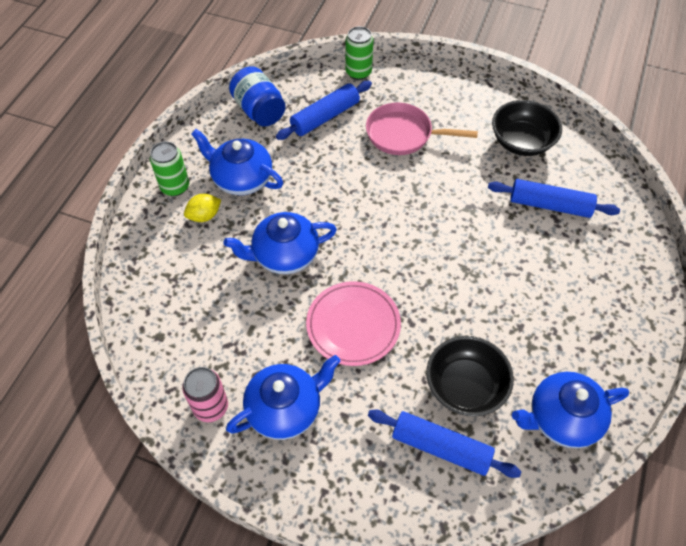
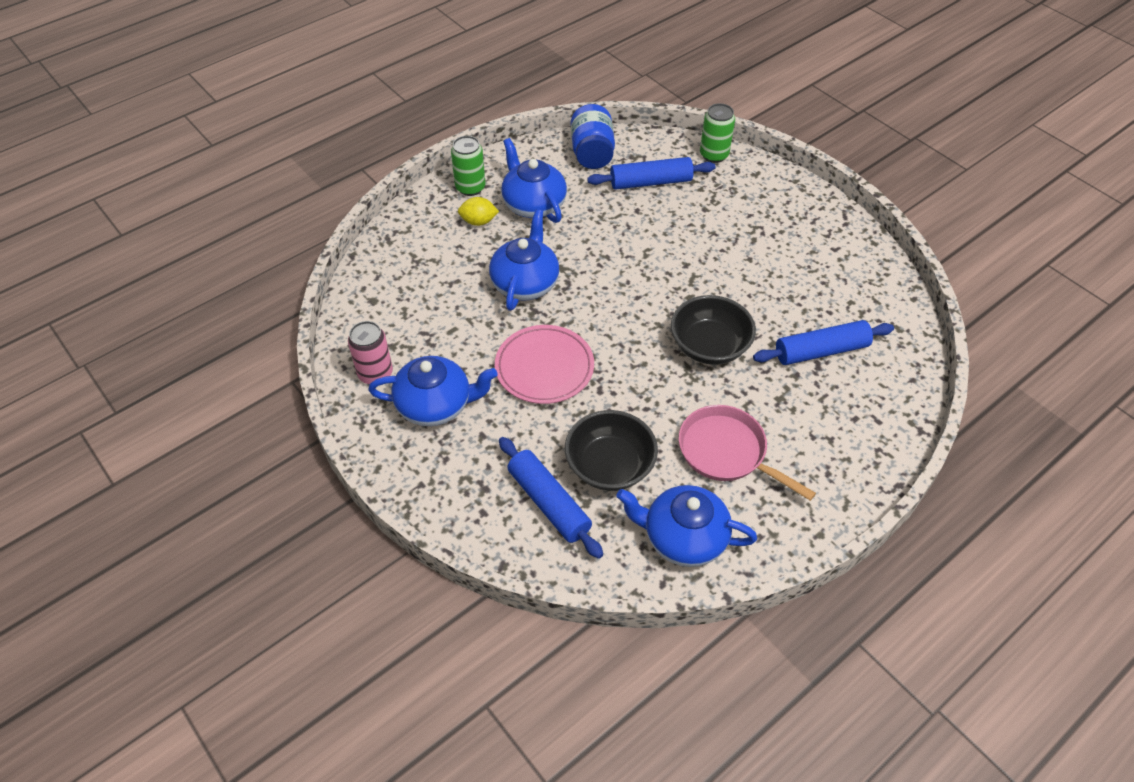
camera: 30 degrees right, 5 degrees down
blue teapot [224,212,337,274] -> blue teapot turned 90 degrees clockwise [489,209,559,311]
pink pan [366,102,478,155] -> pink pan moved to [679,405,816,501]
blue rolling pin [488,179,620,218] -> blue rolling pin turned 60 degrees counterclockwise [753,320,894,365]
black bowl [492,100,562,156] -> black bowl moved to [671,295,756,365]

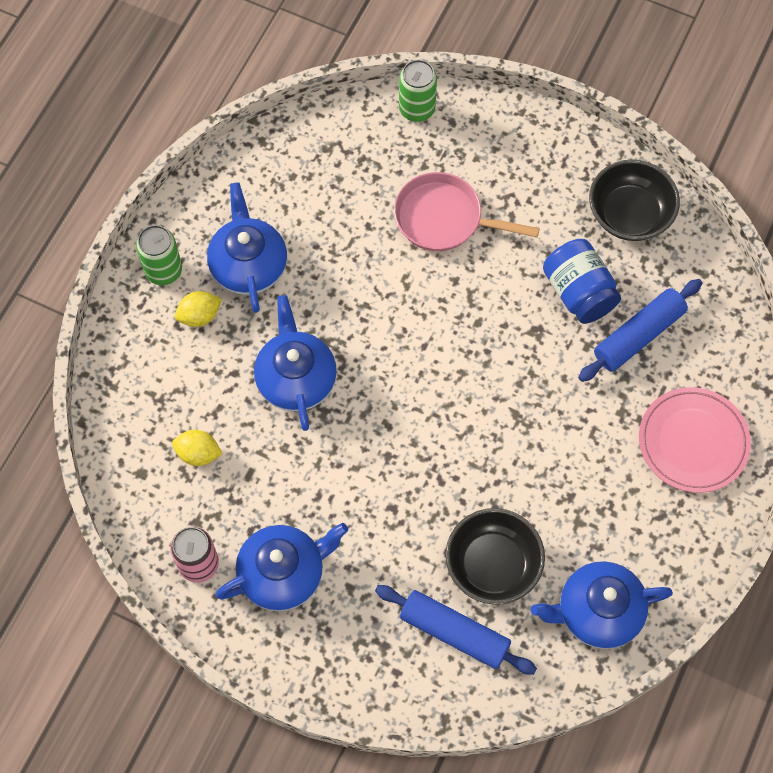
camera: 25 degrees left, 15 degrees up
pink plate [495,325,594,404] -> pink plate moved to [639,387,751,493]
blue teapot [501,138,567,223] -> blue teapot turned 45 degrees clockwise [207,182,287,313]
blue jar [571,104,615,169] -> blue jar moved to [543,239,621,324]
blue rolling pin [587,157,716,190] -> none
black bowl [671,295,756,365] -> black bowl moved to [589,159,680,241]
pink pan [679,405,816,501] -> pink pan moved to [394,172,540,251]
none -> yellow lemon [172,430,223,466]

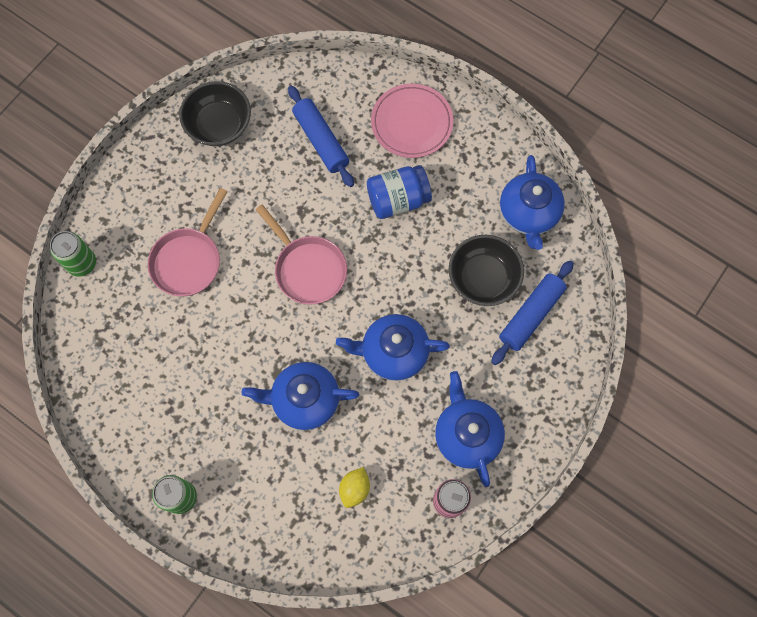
camera: 80 degrees left, 5 degrees up
yellow lemon [175,291,222,327] -> none
blue teapot [207,182,287,313] -> blue teapot moved to [336,314,450,381]
blue jar [543,239,621,324] -> blue jar moved to [367,165,432,219]
none -> pink pan [256,204,347,305]

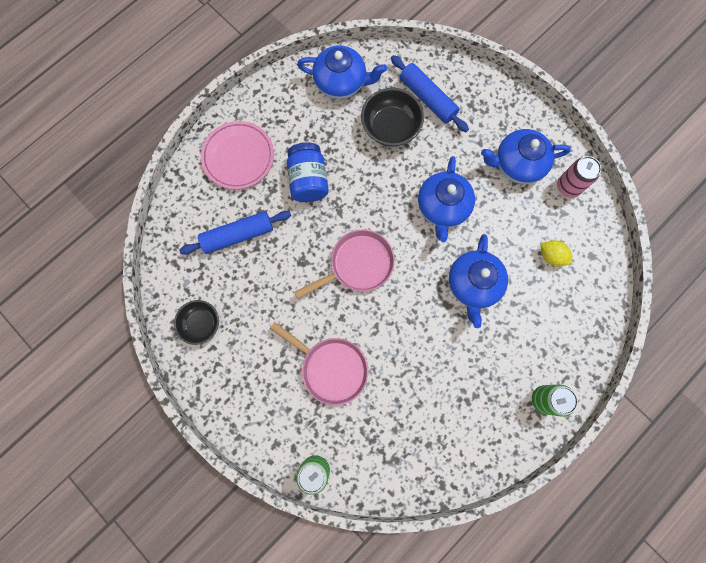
camera: 80 degrees left, 5 degrees up
black bowl [179,81,251,146] -> black bowl [174,300,219,345], size x0.67

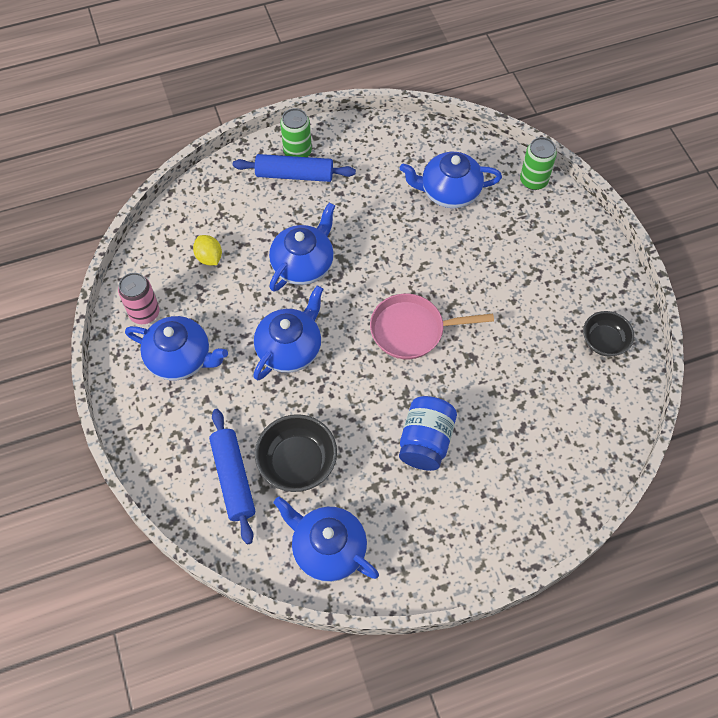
camera: 155 degrees left, 15 degrees down
blue rolling pin [179,211,291,255] -> blue rolling pin moved to [233,154,356,182]
pink plate [201,121,274,189] -> none
pink pan [270,322,368,406] -> none
none -> blue teapot [400,152,502,208]

